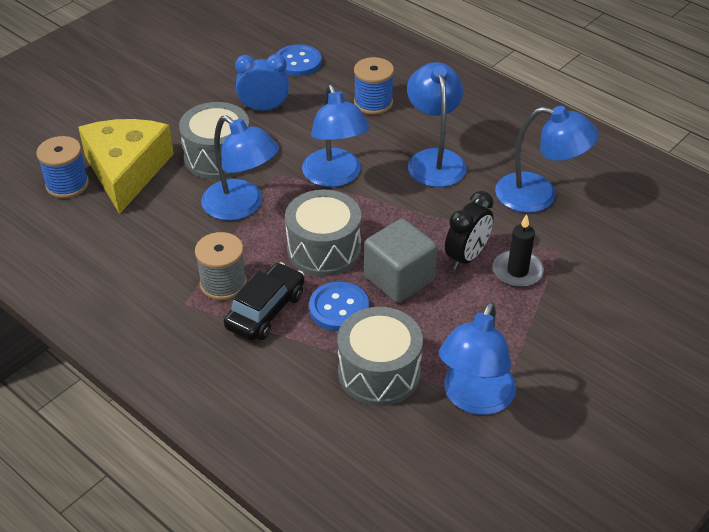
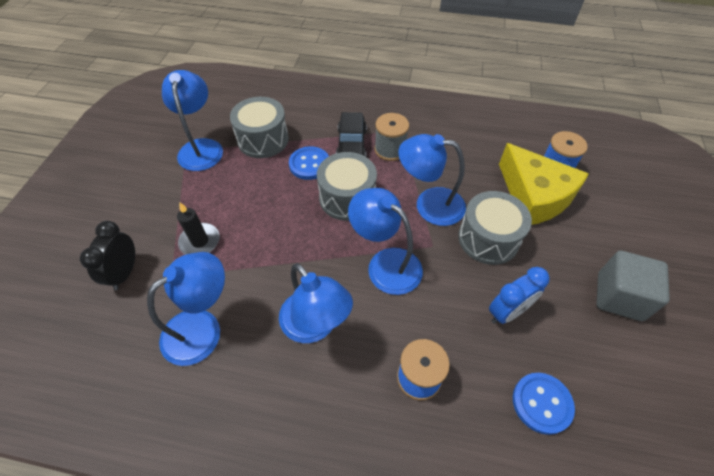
camera: 150 degrees right, 10 degrees up
grey cube [364,218,437,303] -> grey cube moved to [596,251,670,321]
black clock [445,191,494,270] -> black clock moved to [80,221,135,290]
blue lamp [495,106,599,213] -> blue lamp turned 150 degrees clockwise [147,252,225,366]

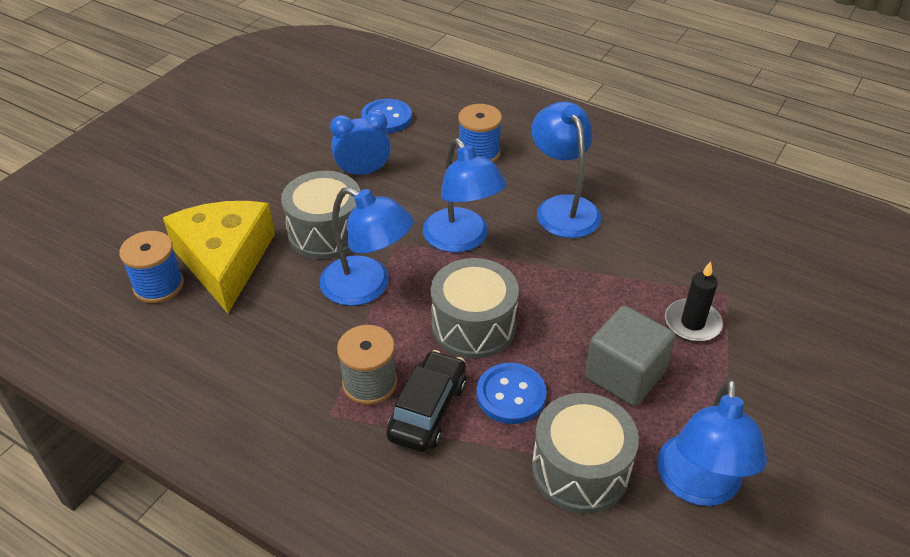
camera: 160 degrees left, 10 degrees down
black clock [80,221,135,290] -> none
blue lamp [147,252,225,366] -> none
grey cube [596,251,670,321] -> grey cube moved to [585,306,675,406]

